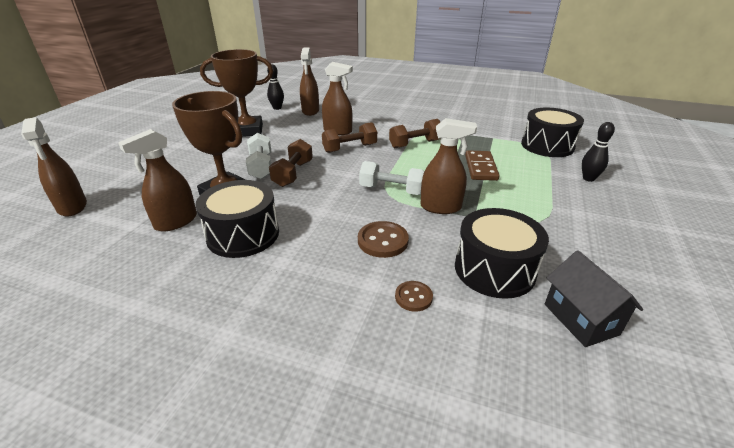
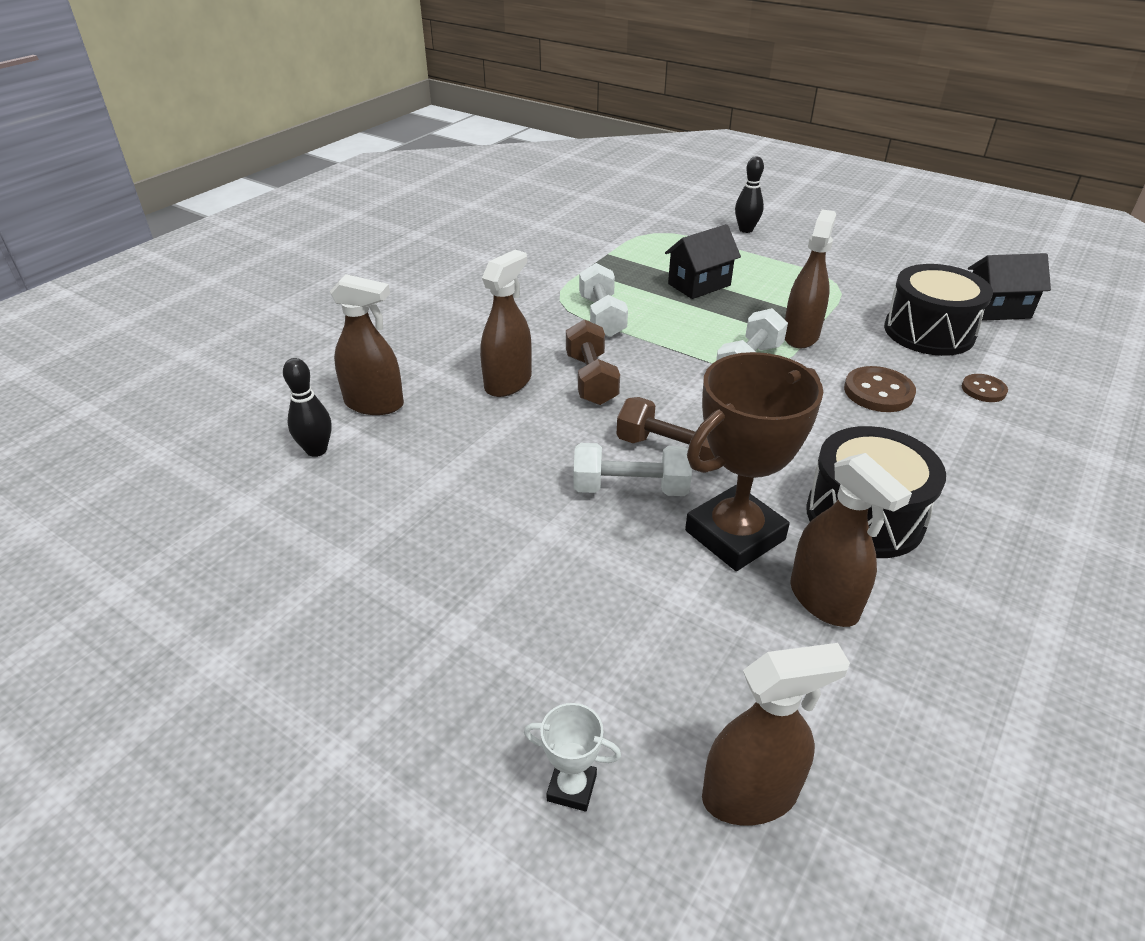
camera: 75 degrees left, 5 degrees up
brown trophy [200,49,273,137] -> none
brown dumbbell [389,119,441,148] -> white dumbbell [579,263,628,337]
brown domino [465,150,500,181] -> black house [665,224,741,299]
black drum [521,108,584,157] -> none
none -> white trophy [524,703,621,811]

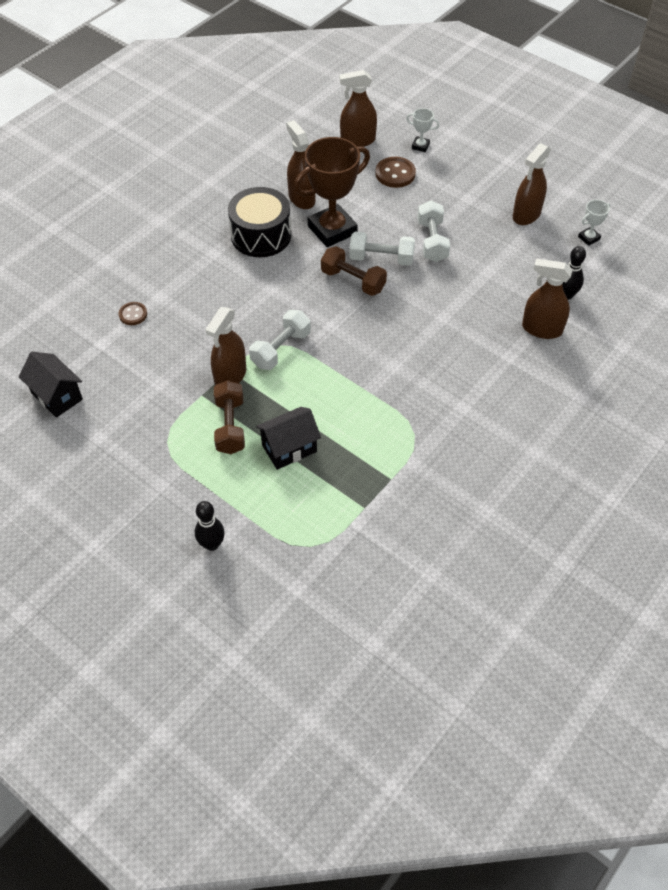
camera: 175 degrees left, 15 degrees up
brown spray bottle [480,250,532,397] -> brown spray bottle moved to [513,143,551,225]
brown dumbbell [566,319,620,405] -> brown dumbbell moved to [214,380,245,454]
white dumbbell [579,263,628,337] -> white dumbbell moved to [418,200,450,262]
brown button [844,366,916,412] -> brown button moved to [375,157,416,188]
black drum [884,264,993,356] -> none
black house [968,253,1051,321] -> black house turned 45 degrees clockwise [19,352,83,418]
none -> white trophy [578,200,610,246]

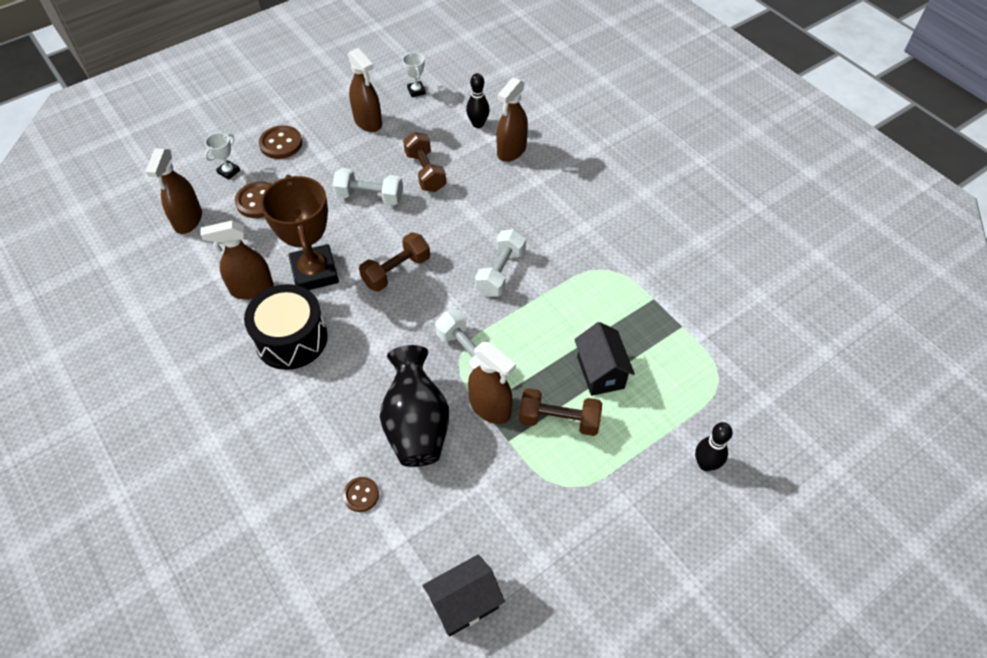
camera: 75 degrees left, 0 degrees up
white dumbbell [349,232,415,266] -> white dumbbell moved to [475,229,526,297]
none -> brown button [259,125,302,159]
none -> black vase [380,345,449,467]
none -> brown dumbbell [403,132,446,192]

